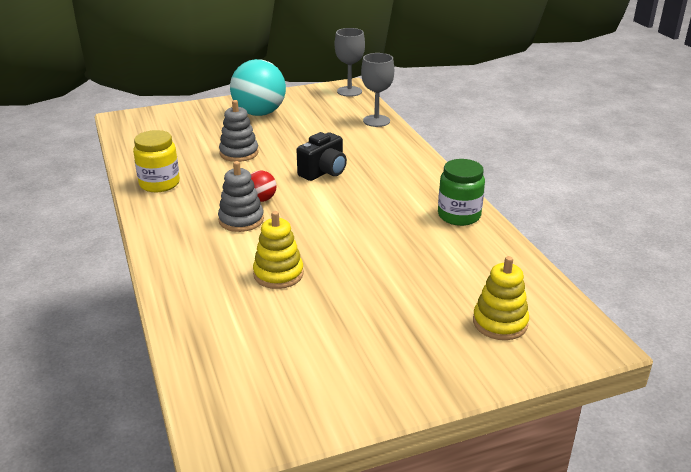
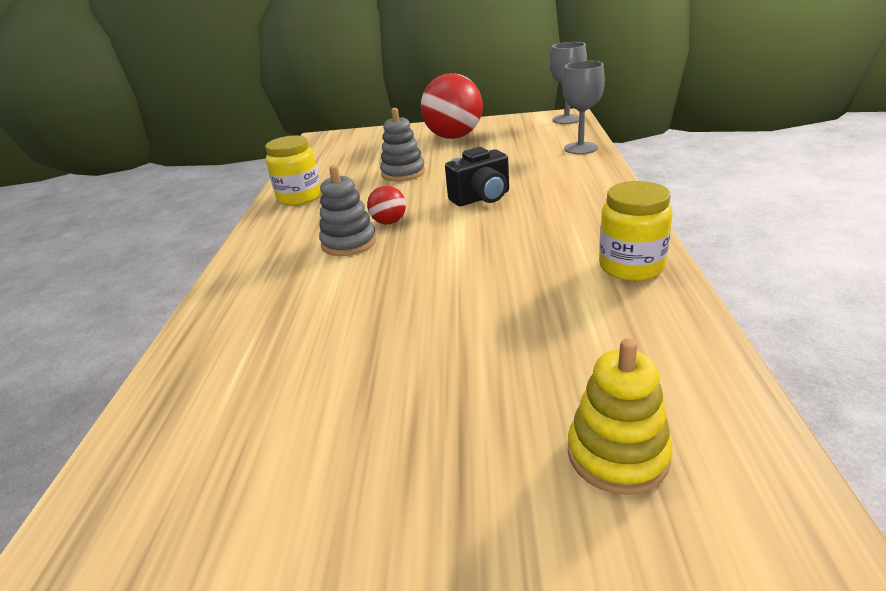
camera: 25 degrees right, 0 degrees up
turquoise ball [230,59,286,116] -> red ball [421,73,483,139]
yellow stacking toy [253,211,304,289] -> none
green jar [438,159,485,226] -> yellow jar [599,181,673,281]

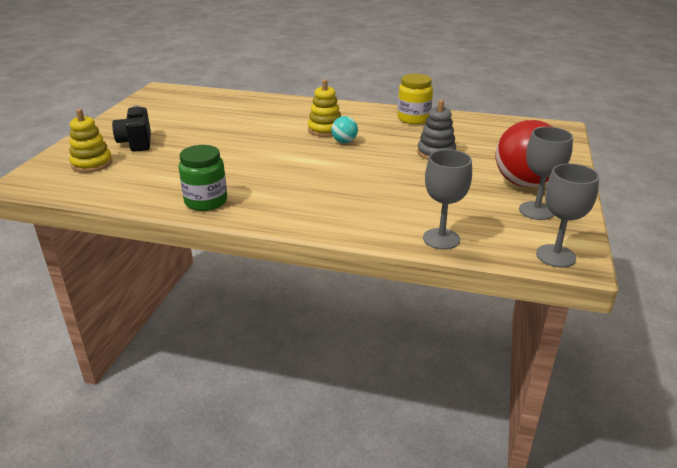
camera: 100 degrees right, 0 degrees up
grey stacking toy [319,165,376,256] -> yellow stacking toy [308,79,341,137]
red ball [367,185,406,224] -> turquoise ball [331,116,358,143]
black camera [445,147,509,206] -> black camera moved to [112,105,151,152]
yellow jar [599,181,673,281] -> green jar [179,145,227,211]
none -> grey goblet [519,127,573,220]

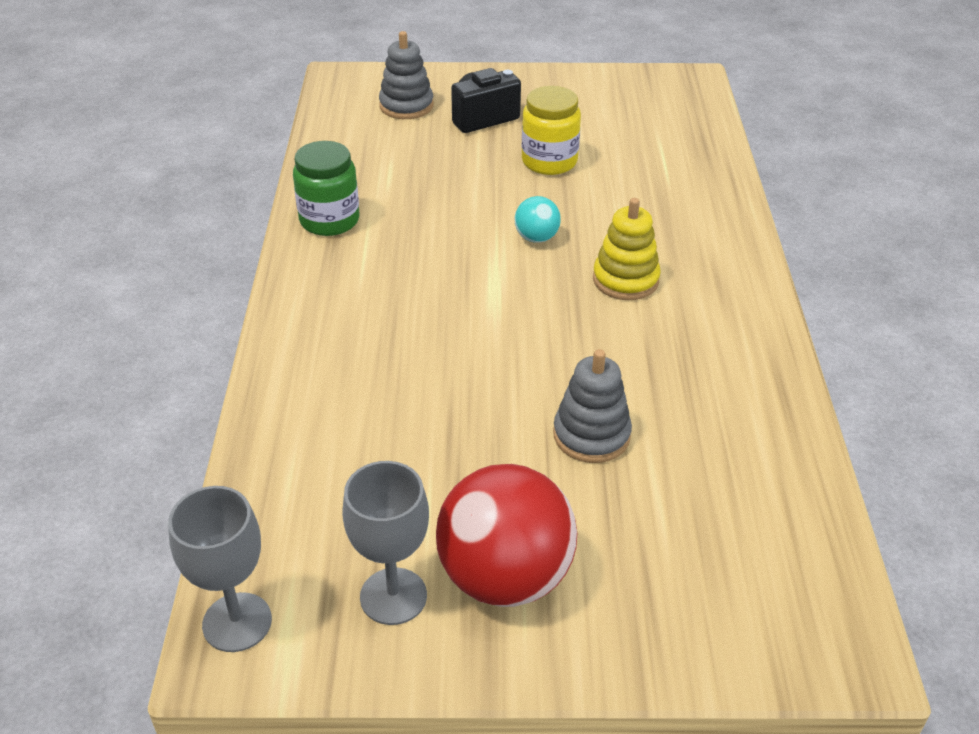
camera: 75 degrees right, 10 degrees up
yellow stacking toy [69,109,112,173] -> grey stacking toy [379,31,434,119]
turquoise ball [331,116,358,143] -> turquoise ball moved to [515,196,561,243]
yellow jar [398,74,433,124] -> yellow jar moved to [522,86,581,175]
grey goblet [423,149,472,249] -> none

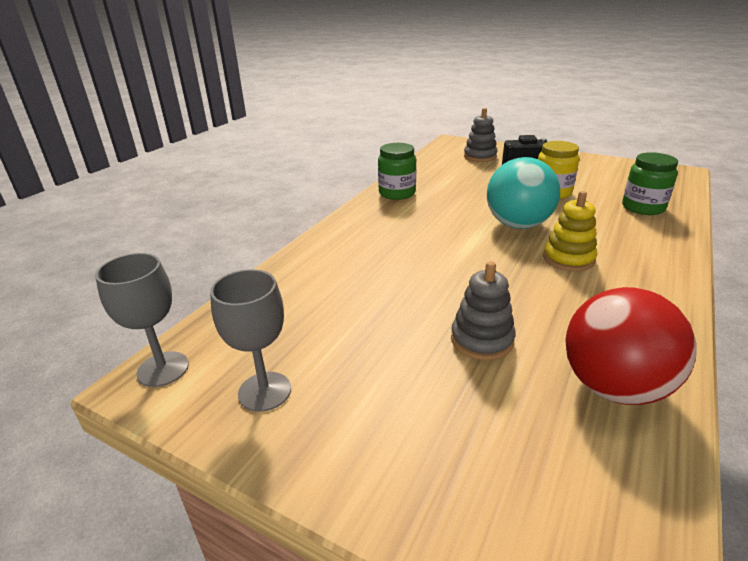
camera: 30 degrees right, 10 degrees down
red ball [436,464,577,607] -> red ball moved to [565,287,697,405]
turquoise ball [515,196,561,243] -> turquoise ball [487,157,560,229], size x2.16
none -> green jar [622,152,678,215]

